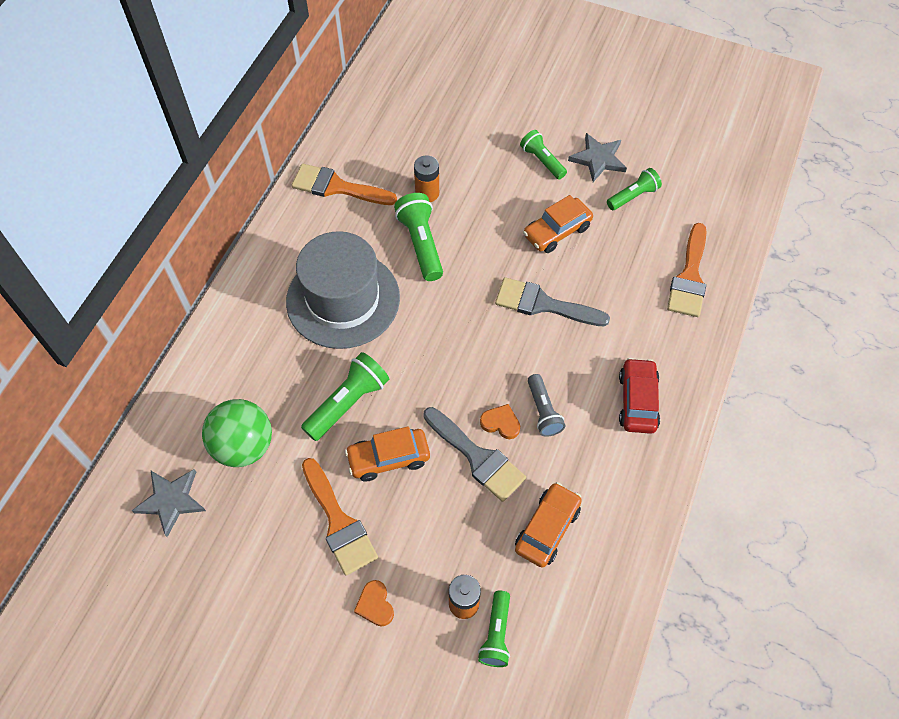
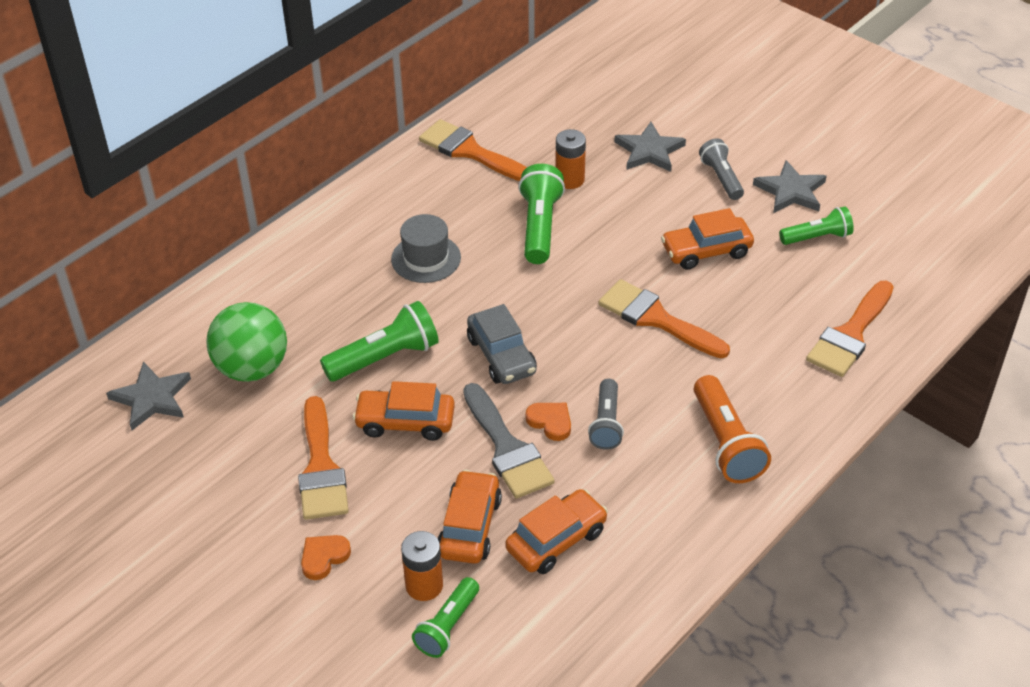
camera: 20 degrees right, 15 degrees down
grey hat [286,231,400,349] -> grey hat [391,214,461,283], size x0.51
orange heart [354,580,394,626] -> orange heart turned 45 degrees clockwise [301,535,351,580]
grey brush [495,277,610,326] -> orange brush [598,279,730,358]
green flashlight [520,130,567,179] -> grey flashlight [699,138,744,200]
red car [619,358,660,434] -> orange flashlight [694,375,771,483]
none -> orange car [437,470,502,564]
none -> grey car [467,304,537,384]
none -> grey star [614,122,686,172]

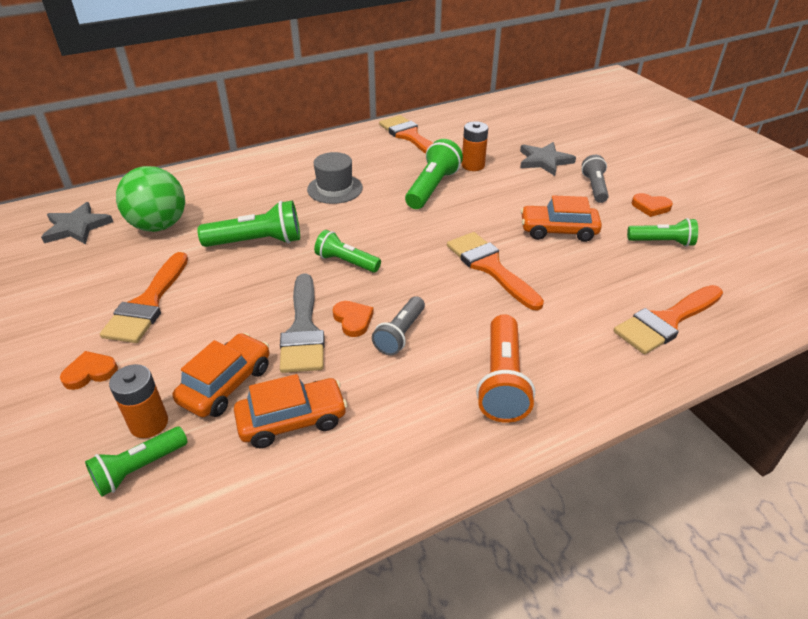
camera: 20 degrees right, 5 degrees down
orange car [353,381,455,441] -> none
grey car [467,304,537,384] -> green flashlight [314,230,381,273]
grey star [753,160,827,213] -> orange heart [632,193,673,217]

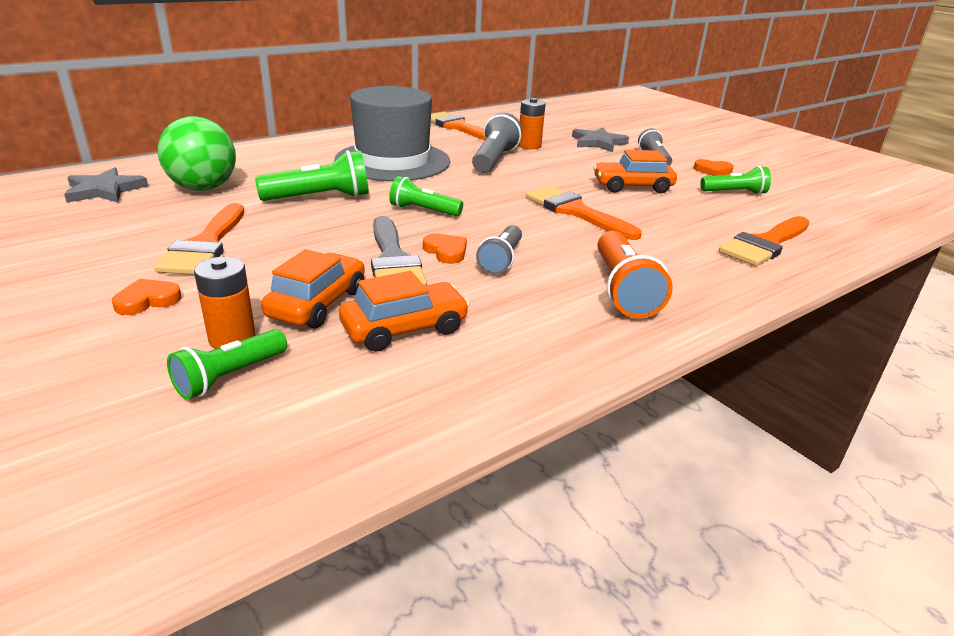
camera: 10 degrees left, 10 degrees down
grey hat [307,152,363,204] -> grey hat [334,86,450,181], size x1.95
green flashlight [405,139,463,209] -> grey flashlight [472,112,522,173]

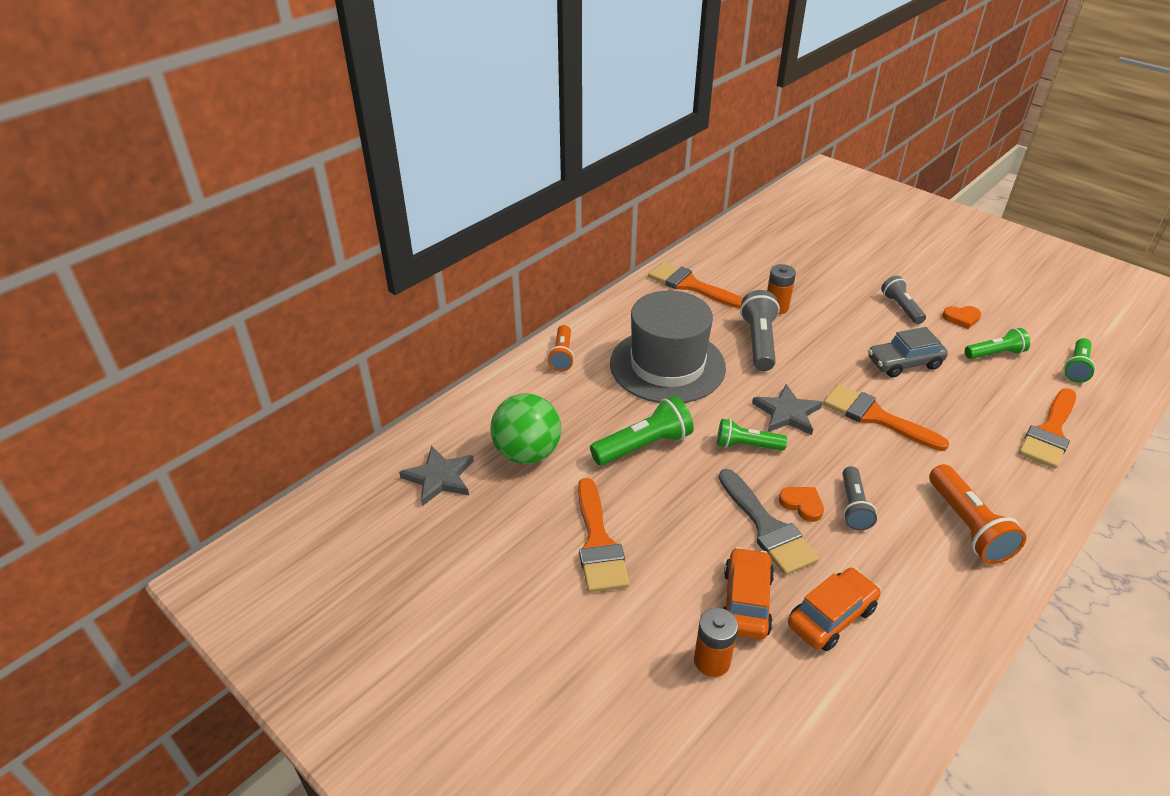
camera: 10 degrees left, 10 degrees up
orange heart [112,279,182,315] -> none
green flashlight [167,329,287,399] -> green flashlight moved to [1064,338,1096,383]
grey star [572,127,629,152] -> grey star moved to [752,384,823,435]
orange car [593,150,677,193] -> grey car [868,327,948,378]
none -> orange flashlight [547,325,574,372]

